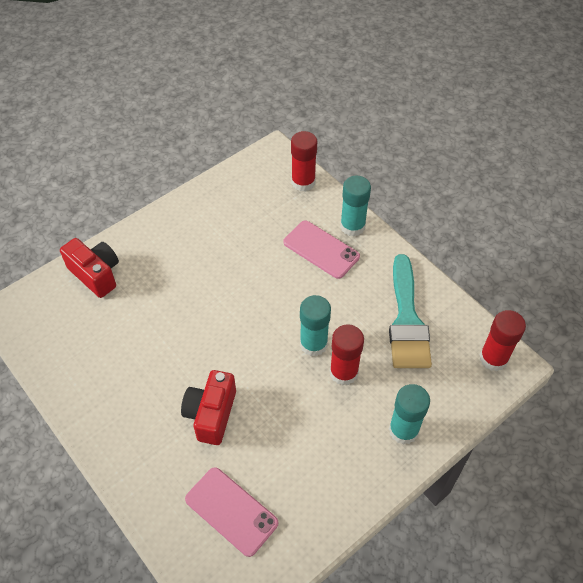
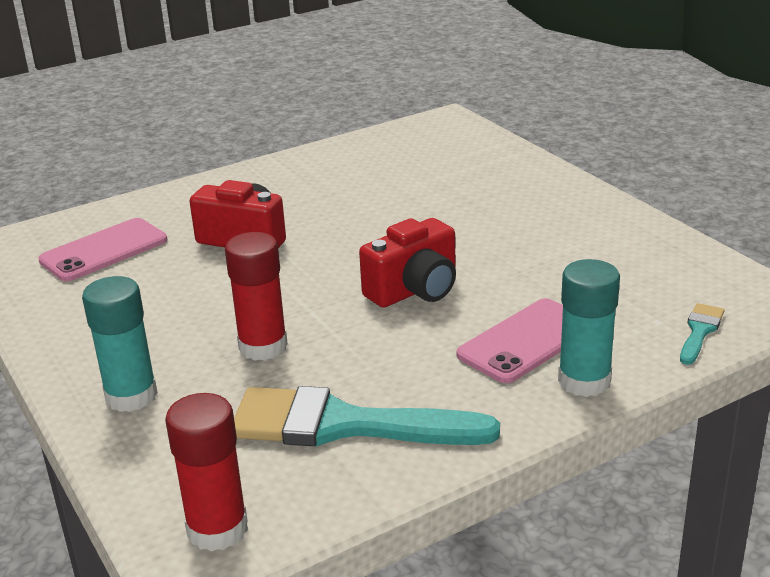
camera: 100 degrees right, 25 degrees down
red camera [60,238,119,298] -> red camera moved to [359,218,456,308]
red glue stick [291,131,317,191] -> turquoise brush [680,303,725,365]
turquoise glue stick [300,295,331,356] -> none

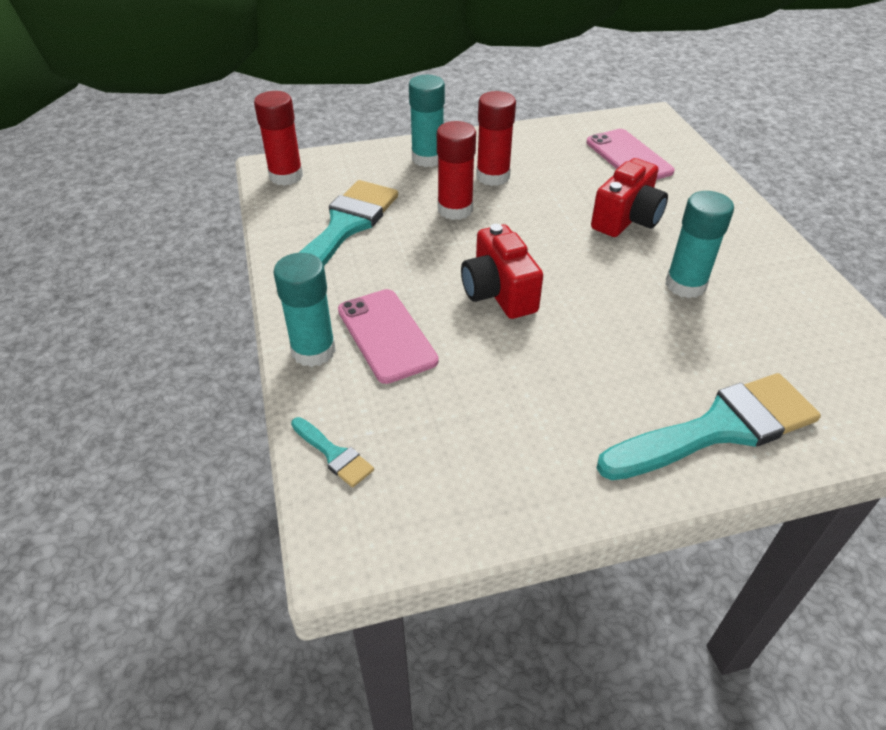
camera: 105 degrees right, 15 degrees up
none -> red glue stick [476,91,516,186]
none -> turquoise brush [596,373,821,480]
none -> turquoise glue stick [666,191,734,298]

